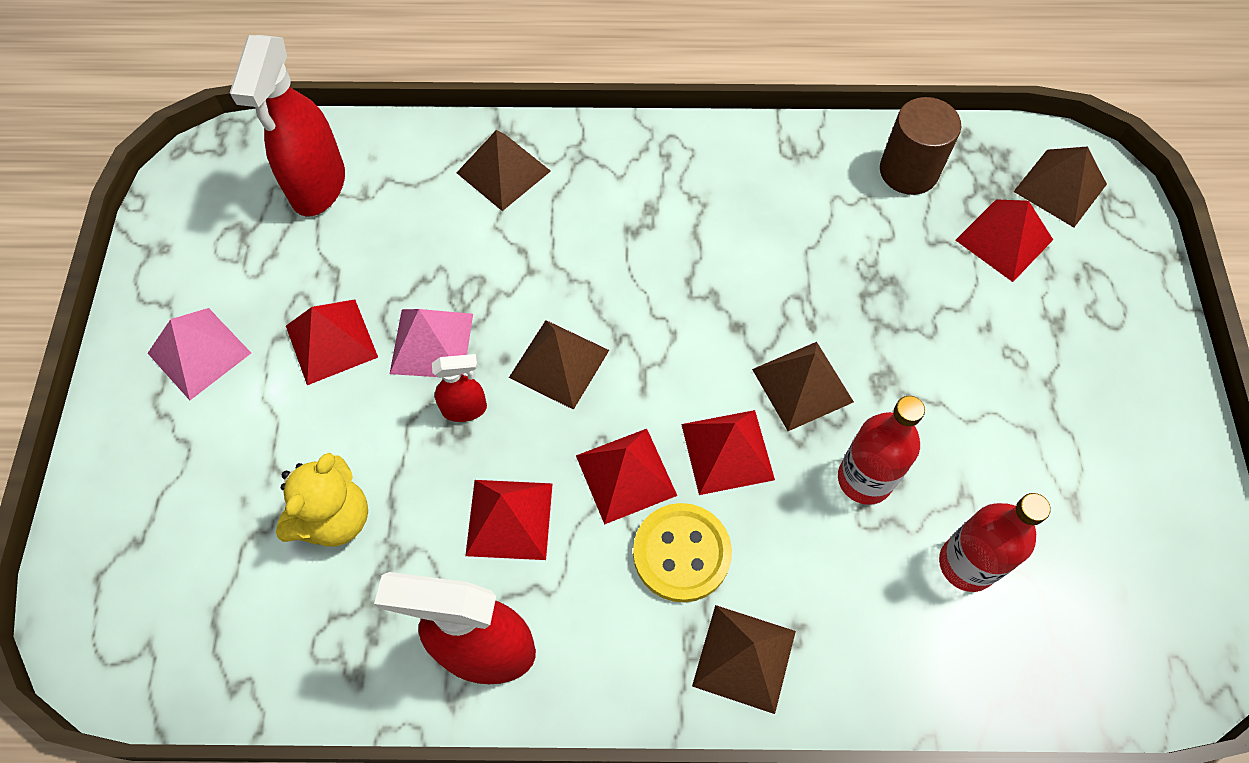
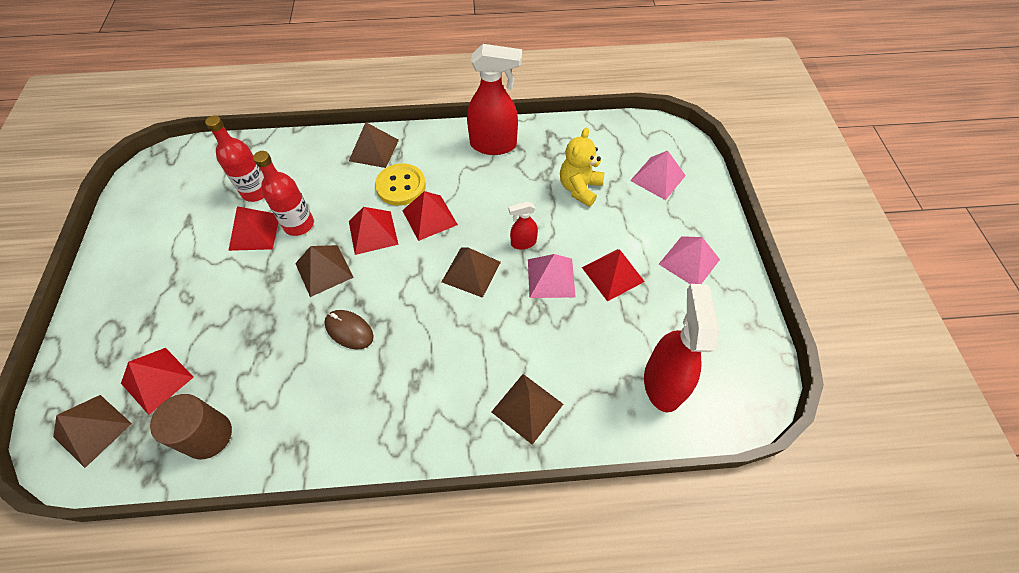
camera: 175 degrees right, 5 degrees down
red pyramid [465,480,553,560] -> red pyramid moved to [228,206,279,251]
none -> brown mouse [324,310,374,350]
none -> pink pyramid [630,150,686,200]

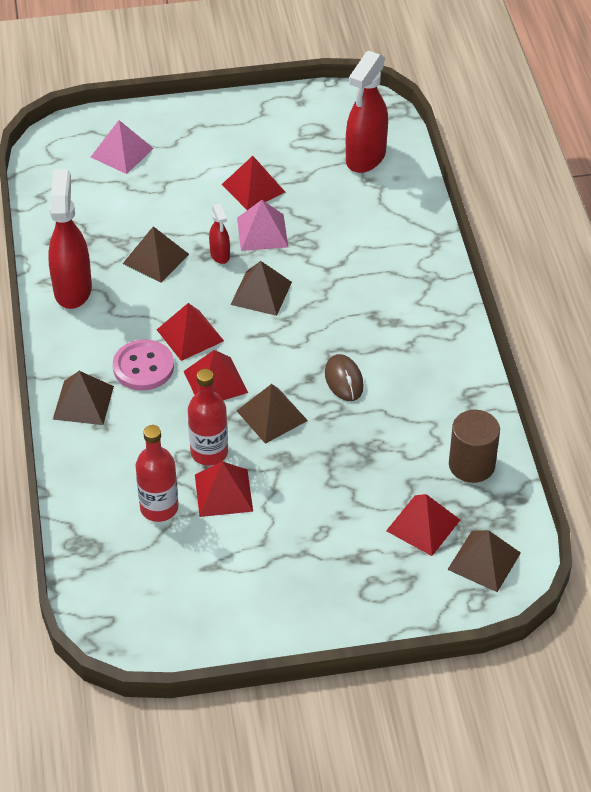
camera: 95 degrees left, 10 degrees down
brown mouse [324,310,374,350] -> brown mouse turned 45 degrees counterclockwise [325,354,364,401]
yellow button [375,164,426,206] -> pink button [113,339,174,391]
brown pyramid [492,374,563,445] -> brown pyramid moved to [123,226,189,283]
yellow teddy bear [560,128,604,207] -> none
red spray bottle [644,284,719,412] -> red spray bottle turned 60 degrees counterclockwise [346,51,388,173]
pink pyramid [659,236,720,284] -> none

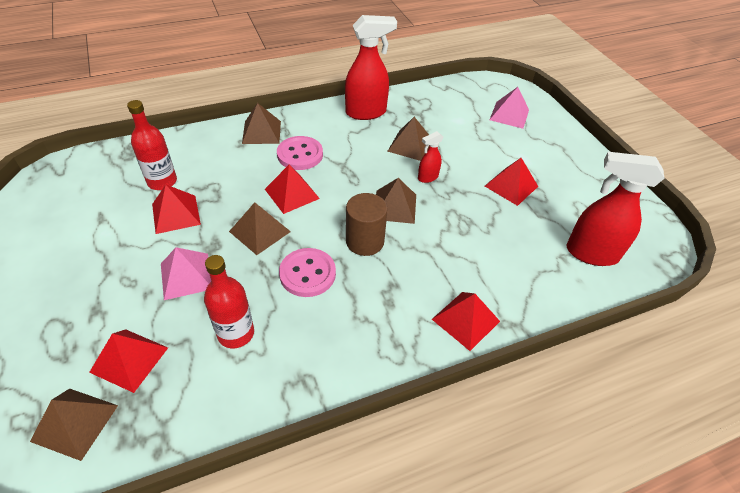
camera: 75 degrees right, 0 degrees up
red pyramid [157,303,224,361] -> red pyramid moved to [432,292,500,351]
red bottle [188,369,228,466] -> red bottle moved to [204,255,254,348]
pink pyramid [237,200,288,251] -> pink pyramid moved to [161,247,211,300]
brown mouse [325,354,364,401] -> pink button [279,248,336,297]
brown cylinder [449,410,500,483] -> brown cylinder moved to [346,193,388,256]

